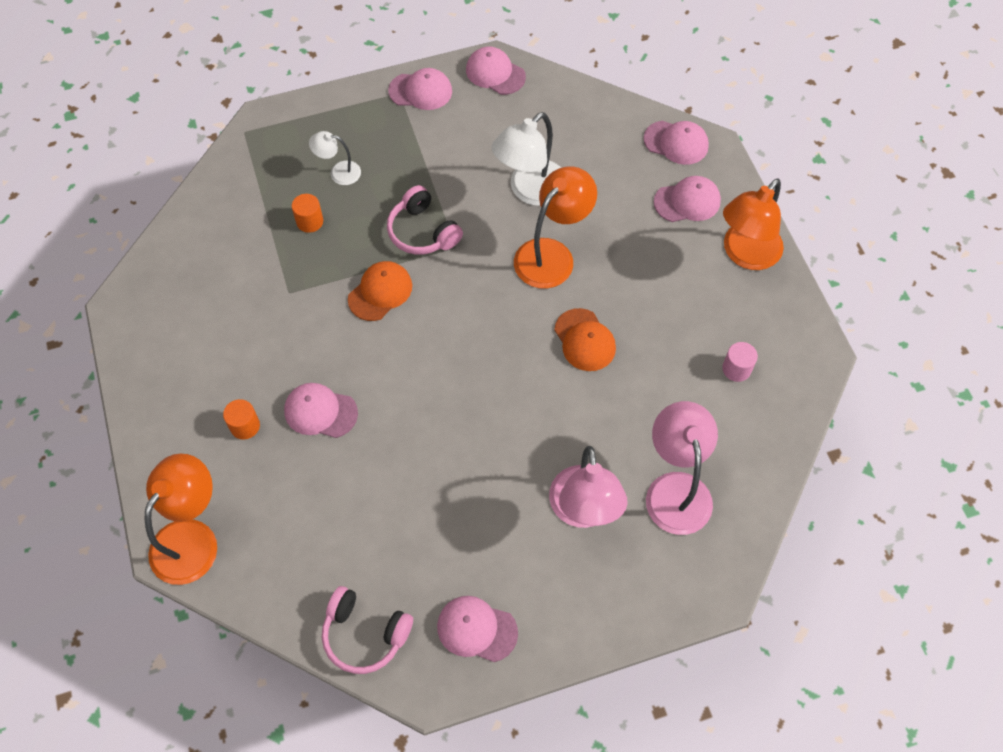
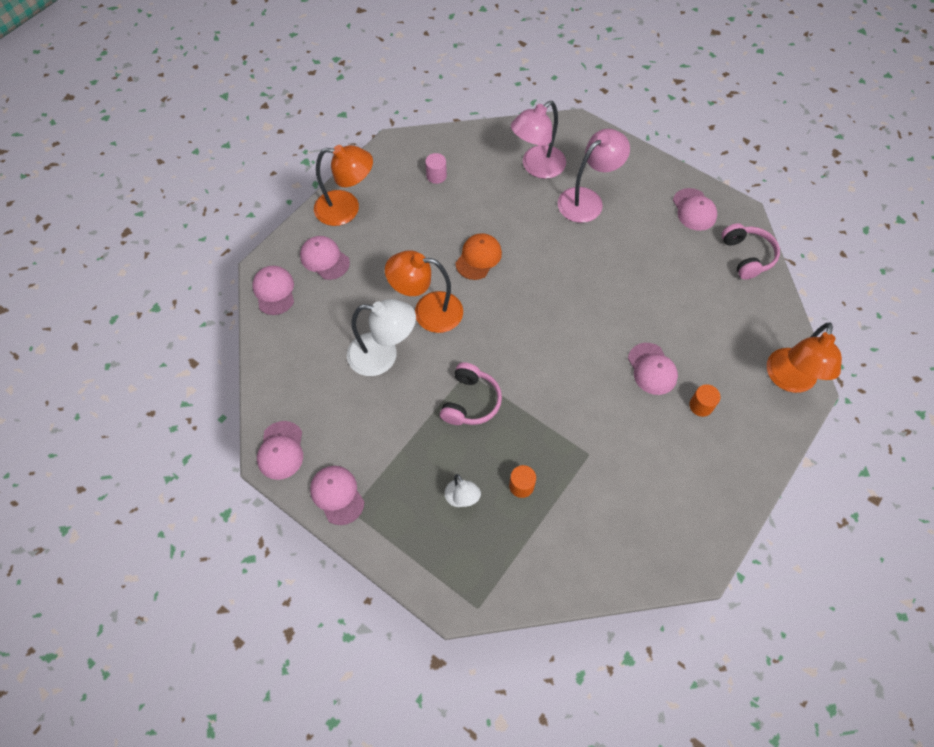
camera: 125 degrees left, 0 degrees up
orange lamp [145,454,217,585] -> orange lamp turned 60 degrees counterclockwise [767,323,842,393]
orange cap [348,261,412,321] -> none

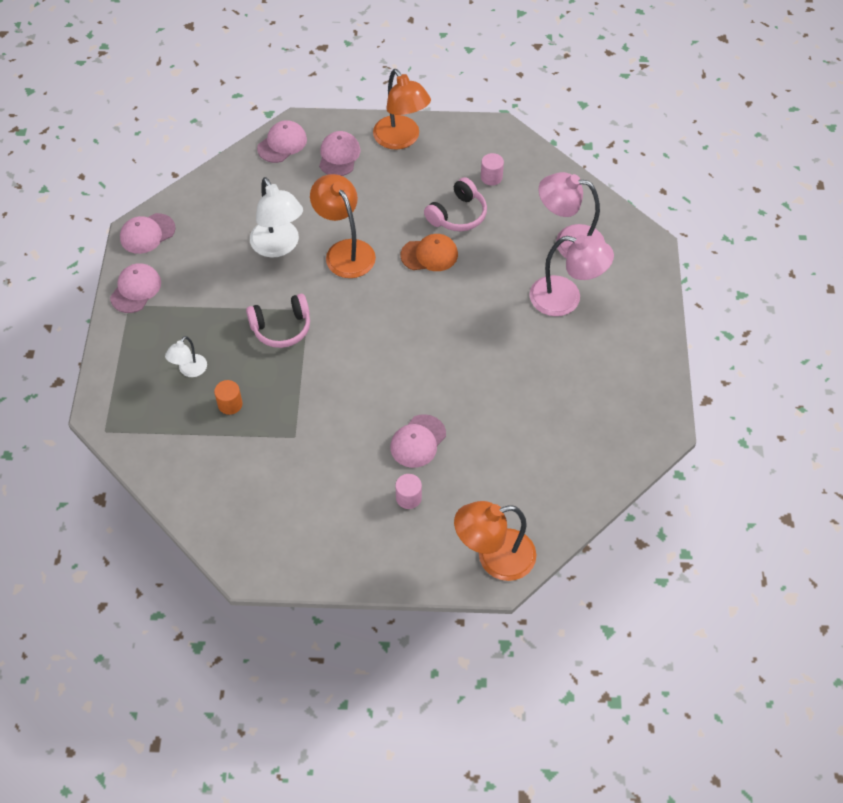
camera: 55 degrees right, 5 degrees down
pink cap [673,188,717,231] -> none
orange cylinder [689,384,720,417] -> pink cylinder [395,474,422,509]
pink headphones [721,223,780,280] -> pink headphones moved to [424,177,487,231]

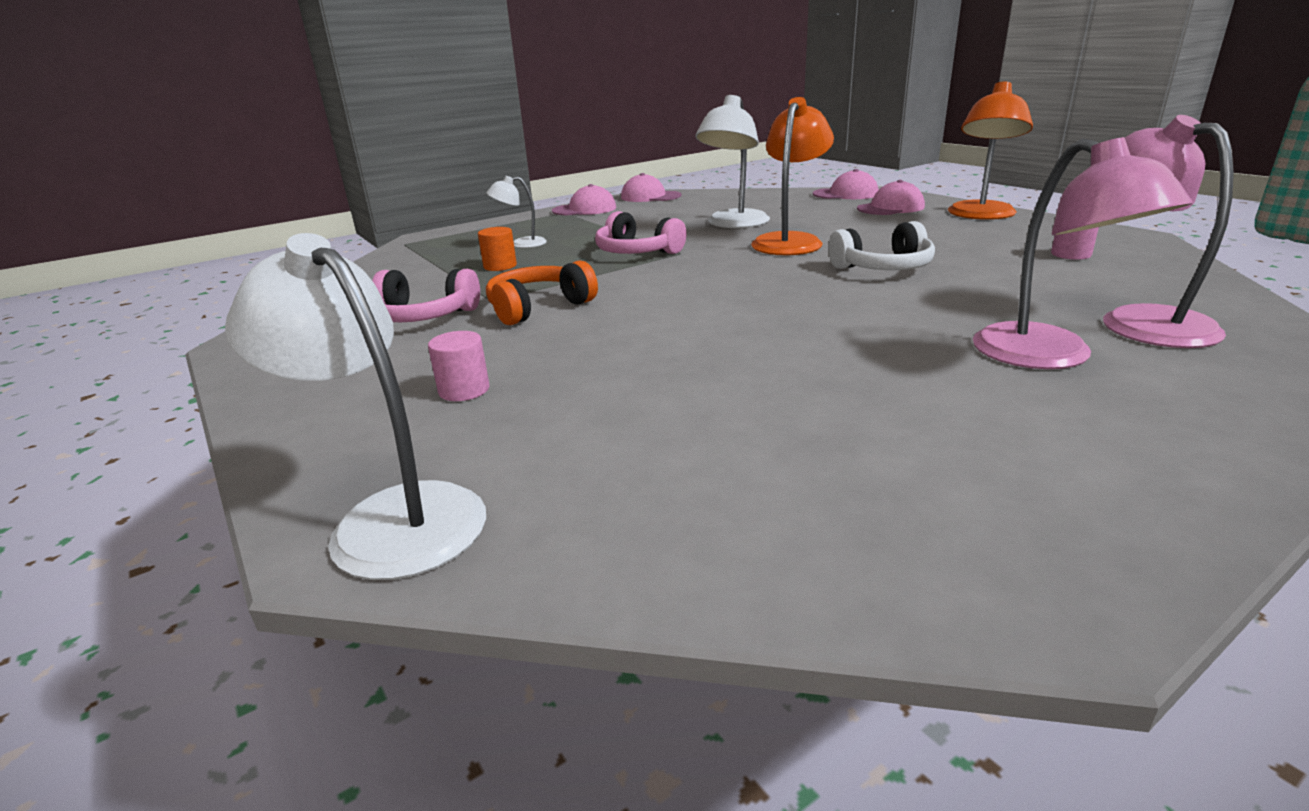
camera: 55 degrees right, 30 degrees down
pink cap [390,414,446,468] -> none
orange cap [400,234,458,271] -> white headphones [828,221,935,270]
pink headphones [424,177,487,231] -> pink headphones moved to [372,269,480,322]
orange lamp [454,501,536,581] -> white lamp [225,233,486,580]
none -> orange headphones [486,261,598,325]

